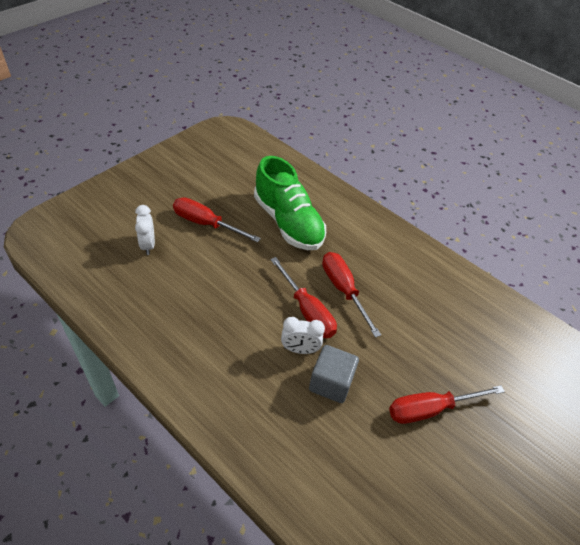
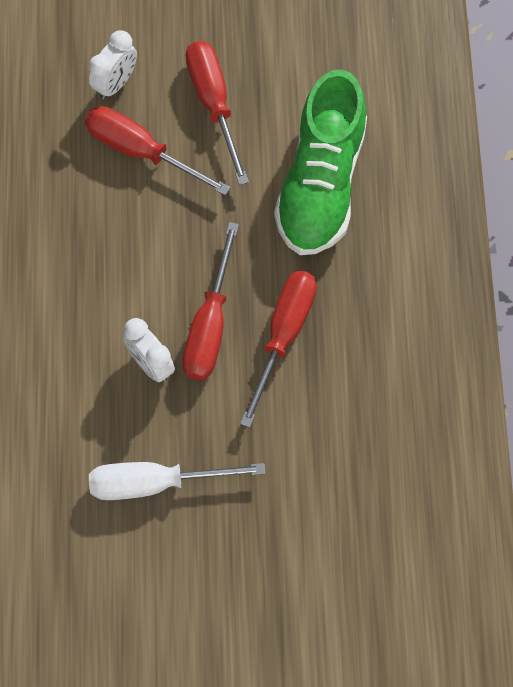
camera: 50 degrees right, 20 degrees up
grey cube [309,345,359,403] -> none
red screwdriver [389,385,505,424] -> red screwdriver moved to [85,106,231,196]
none -> white screwdriver [89,462,266,500]

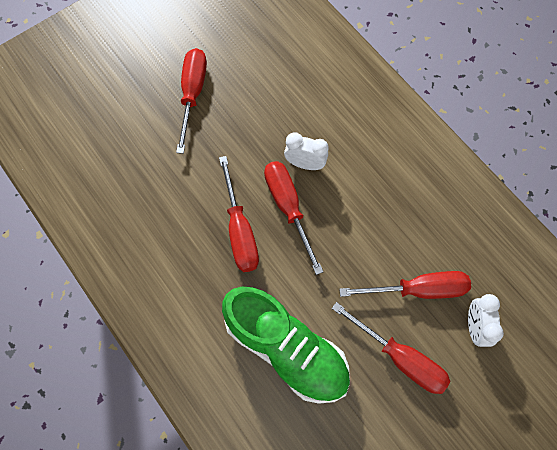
camera: 145 degrees right, 0 degrees up
white screwdriver [89,462,266,500] -> none
green shoe [274,70,367,255] -> green shoe turned 150 degrees clockwise [222,287,350,404]
none -> red screwdriver [176,48,207,154]

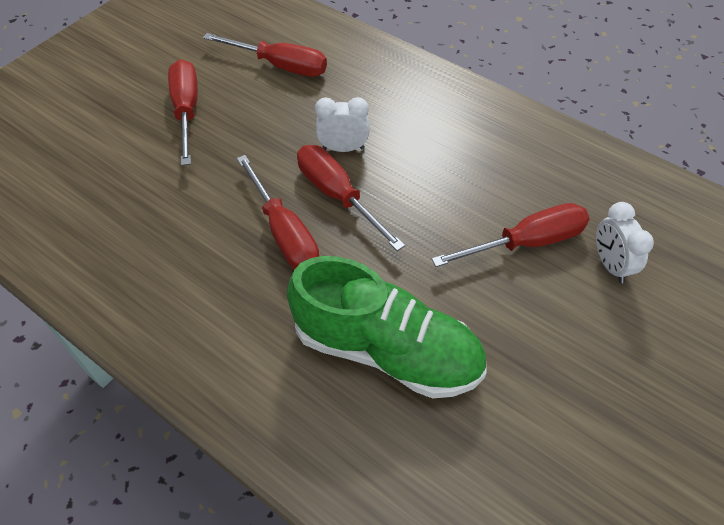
camera: 15 degrees left, 15 degrees down
red screwdriver [332,302,450,394] -> red screwdriver moved to [203,33,327,77]

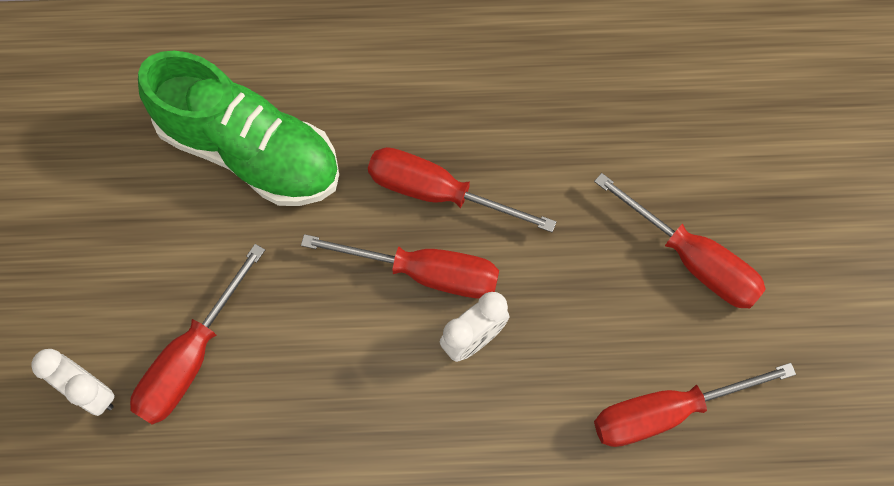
camera: 140 degrees right, 15 degrees up
green shoe [287,256,487,398] -> green shoe turned 135 degrees counterclockwise [138,51,339,206]

